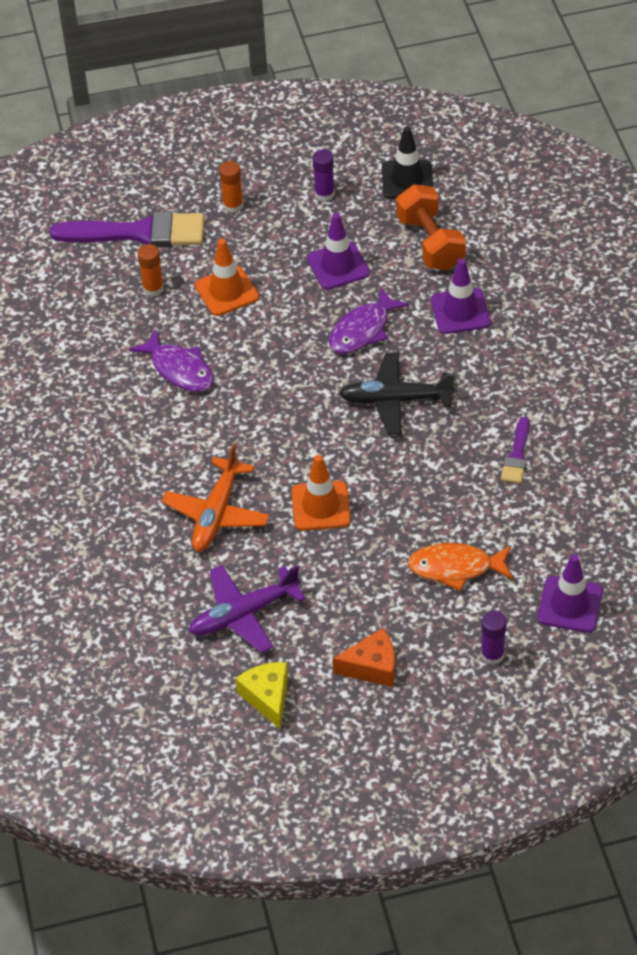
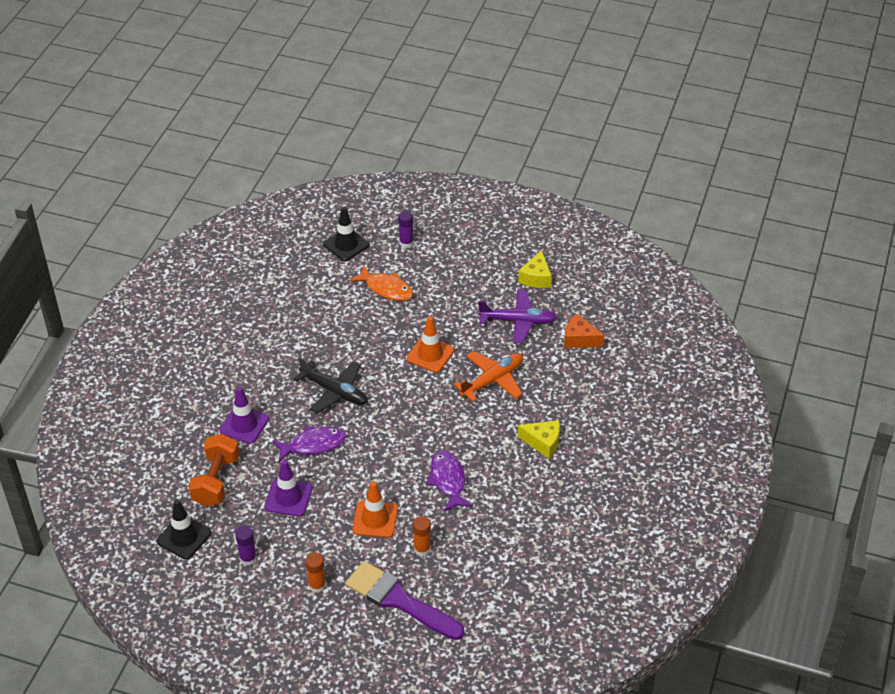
camera: 150 degrees left, 5 degrees down
orange cheese [333,628,395,687] -> orange cheese moved to [564,314,605,348]
purple brush [501,417,529,484] -> none
purple traffic cone [538,554,603,633] -> black traffic cone [323,207,369,261]
none -> yellow cheese [518,420,560,458]

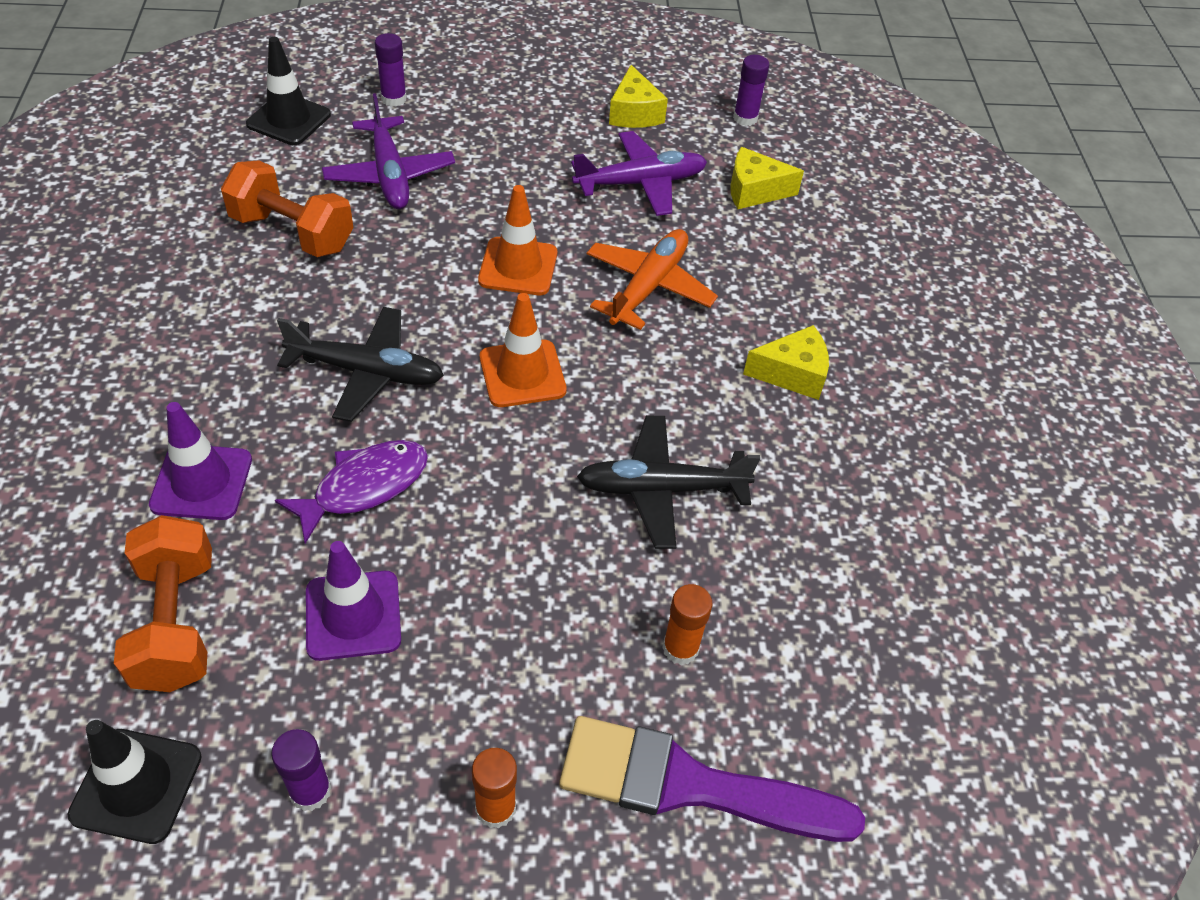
camera: 25 degrees left, 5 degrees up
orange fish [349,265,413,301] -> purple plane [322,93,455,209]
orange traffic cone [352,481,398,538] -> orange traffic cone moved to [480,293,567,407]
purple fish [426,451,473,512] -> black plane [577,416,760,549]
orange cheese [564,314,605,348] -> yellow cheese [730,147,804,209]
none -> orange dumbbell [221,160,354,257]
none -> purple glue stick [733,55,769,126]

